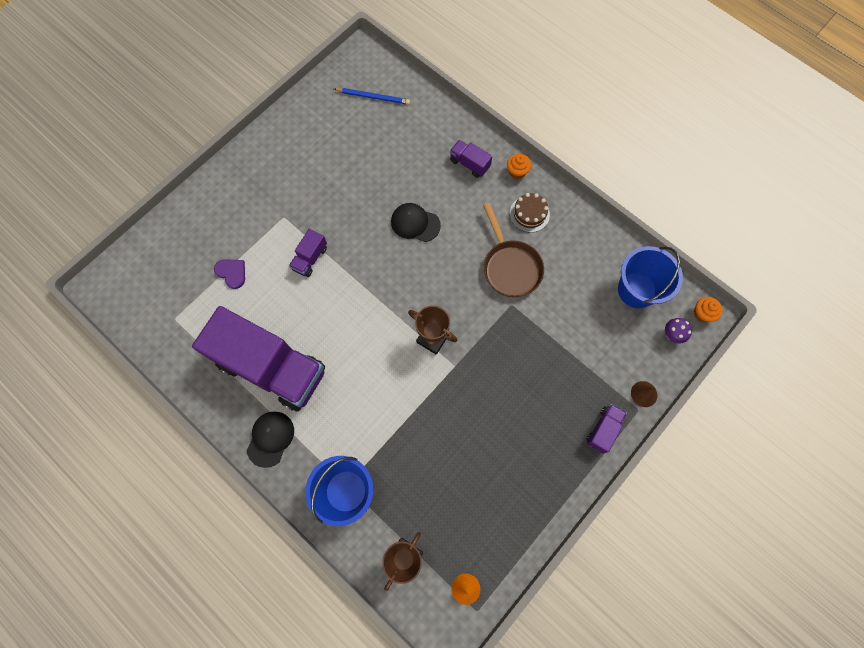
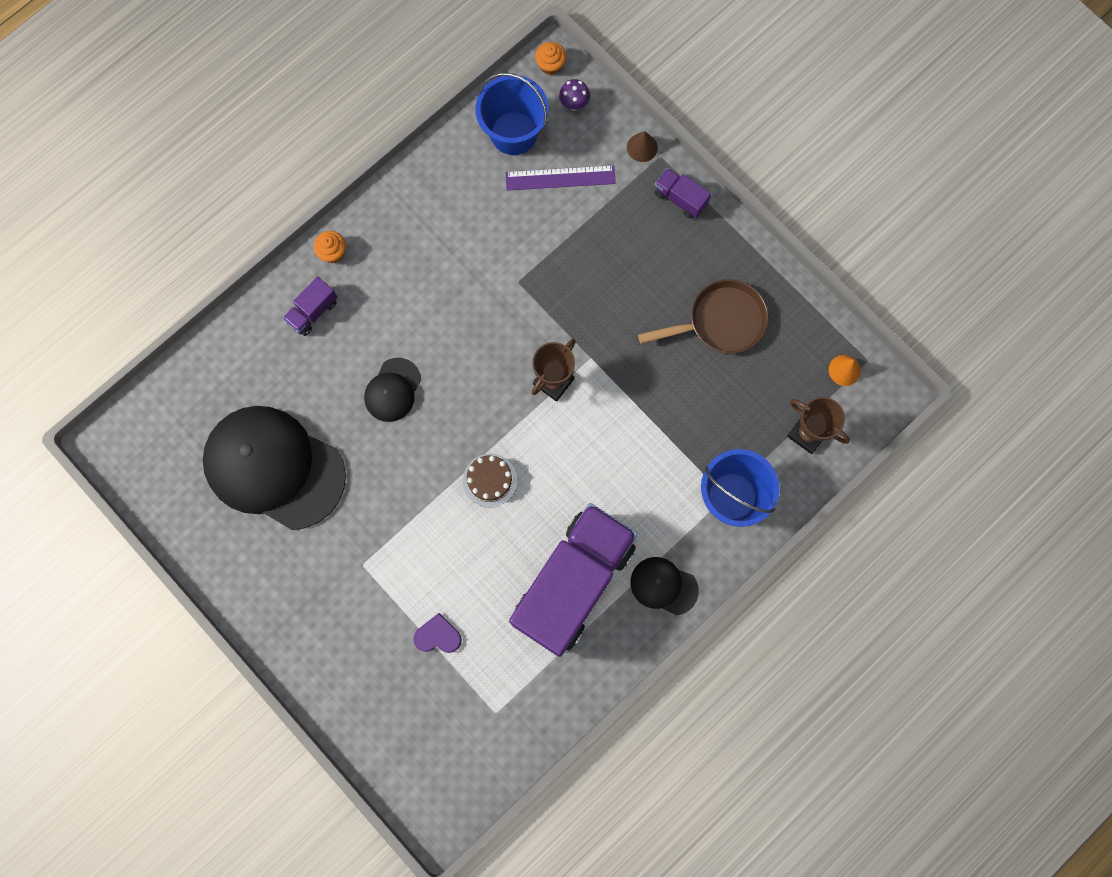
camera: 85 degrees left, 5 degrees up
purple heart [214,259,245,289] -> purple heart turned 45 degrees clockwise [413,613,462,653]
purple truck [289,228,327,277] -> none
blue pencil [334,88,410,105] -> none
brown pan [483,203,544,297] -> brown pan moved to [638,279,769,354]
brown cake [510,193,550,233] -> brown cake moved to [463,454,517,508]
none -> black cap [203,406,346,530]
none -> purple ruler [505,165,616,191]

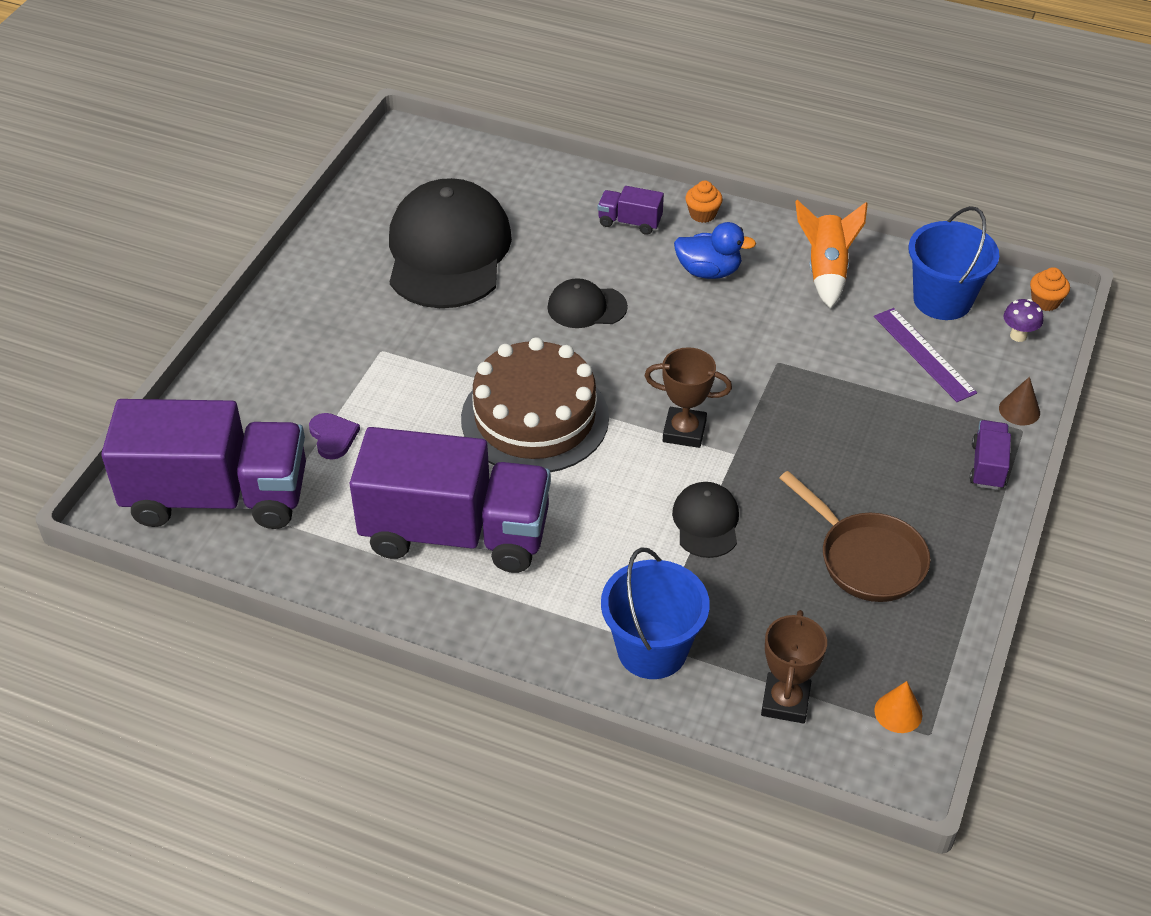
camera: 65 degrees right, 30 degrees down
brown cake [463,454,517,508] -> brown cake [461,337,609,472], size x2.17
black cap [630,557,699,615] -> black cap moved to [672,482,739,558]
none -> purple truck [101,399,306,529]
none -> blue duck [674,222,756,279]
none -> orange rocket [795,200,868,308]

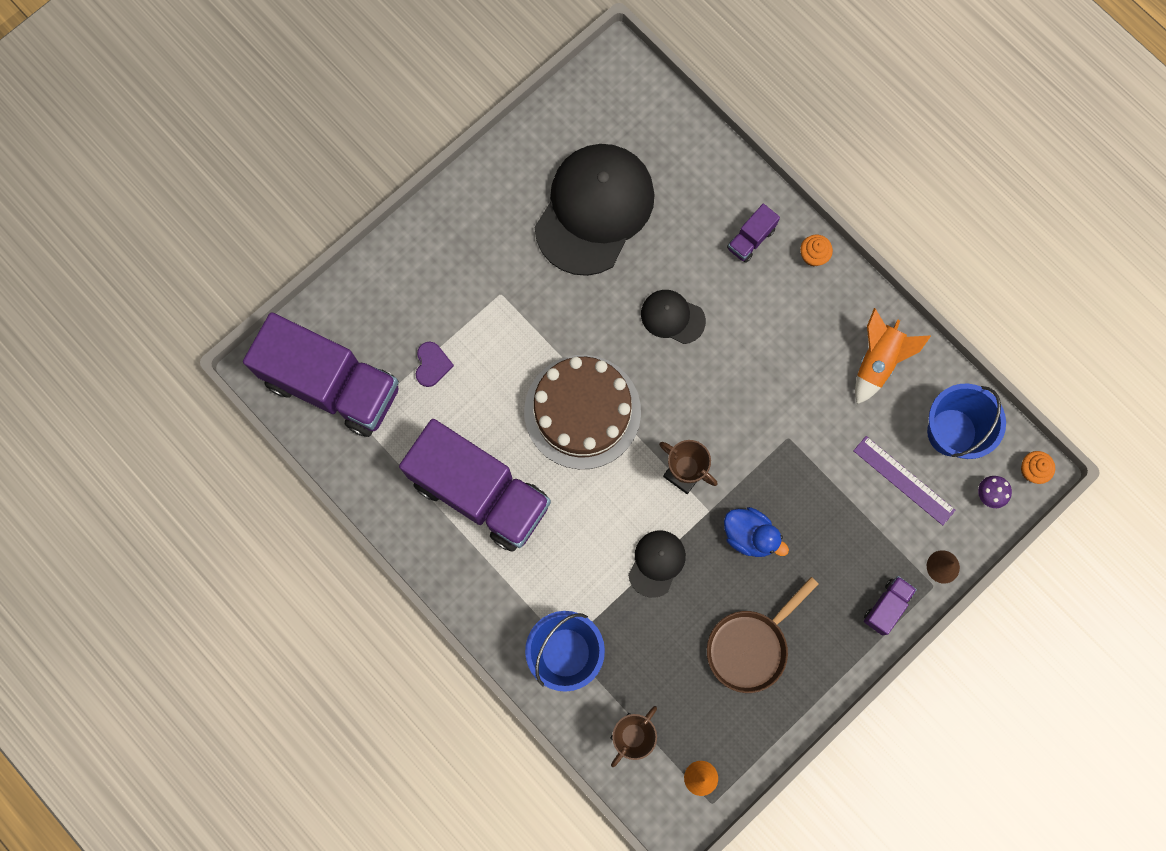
camera: 25 degrees right, 30 degrees up
purple truck [598,186,664,235] -> purple truck turned 90 degrees counterclockwise [727,204,780,263]
blue duck [674,222,756,279] -> blue duck moved to [724,507,789,557]
brown pan [780,471,930,602] -> brown pan turned 60 degrees clockwise [707,577,819,693]
purple ruler [874,308,977,402] -> purple ruler turned 45 degrees counterclockwise [853,436,956,525]

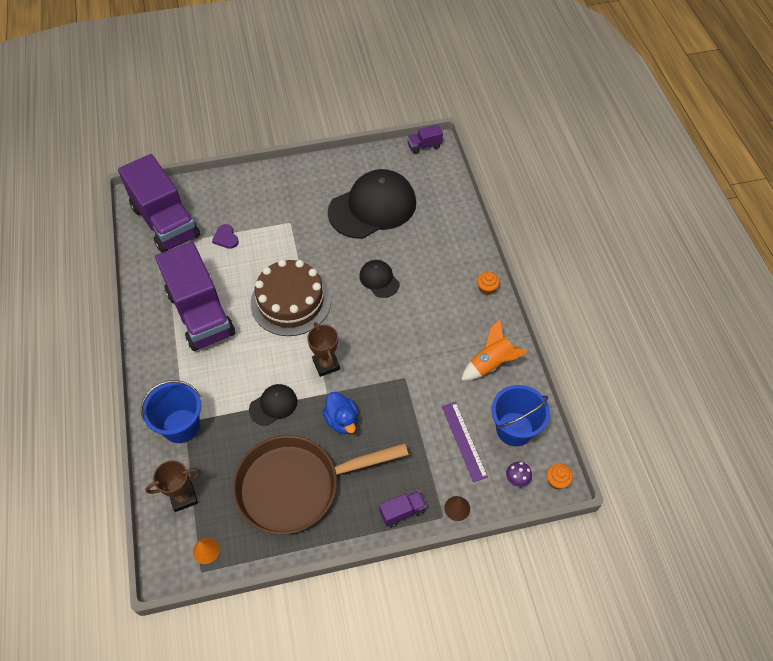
camera: 30 degrees right, 20 degrees down
purple heart [416,342,454,387] -> purple heart turned 120 degrees clockwise [212,224,239,249]
brown pan [707,577,819,693] -> brown pan [233,435,409,534], size x1.67
purple truck [727,204,780,263] -> purple truck moved to [407,124,443,154]

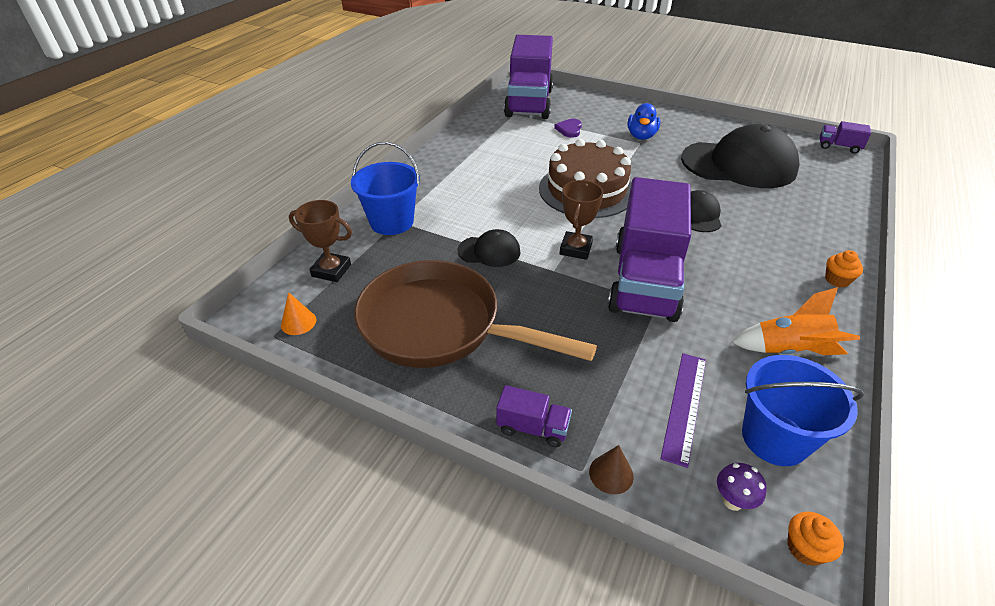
camera: 40 degrees right, 15 degrees down
purple truck [155,242,235,351] -> purple truck moved to [608,177,691,322]
blue duck [323,392,358,434] -> blue duck moved to [627,103,660,140]

